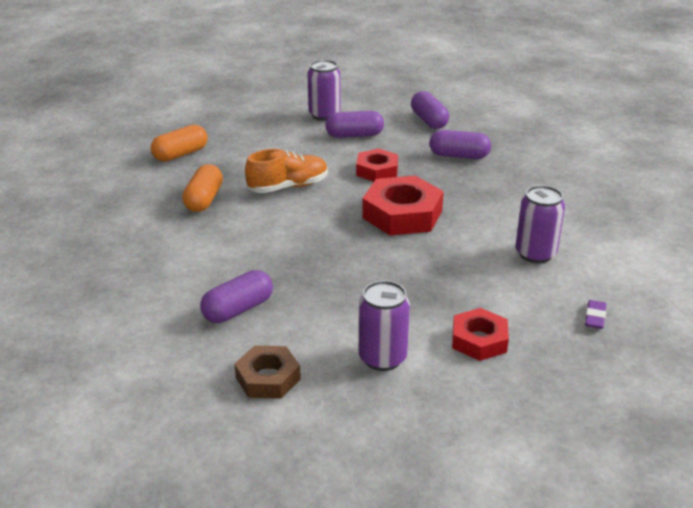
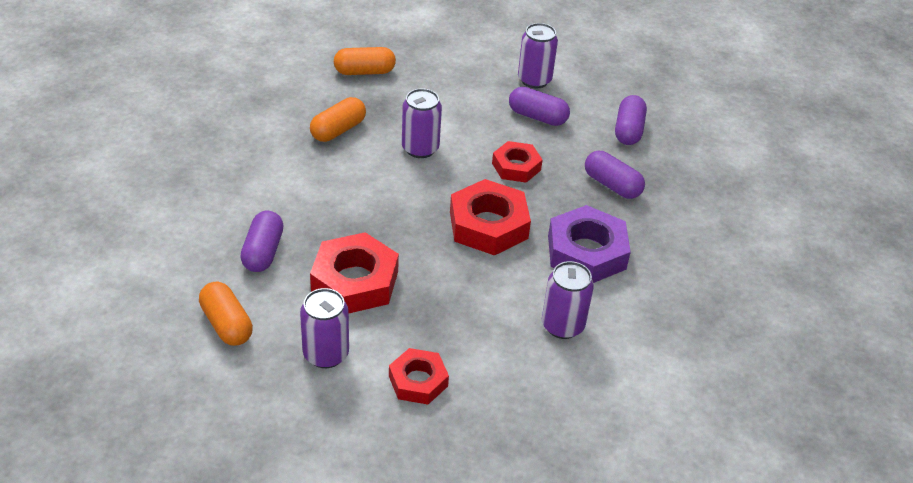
camera: 30 degrees right, 10 degrees up
purple capsule [200,270,273,323] -> purple capsule turned 75 degrees counterclockwise [240,211,283,272]
brown nut [234,345,301,399] -> orange capsule [199,282,253,346]
orange shoe [245,149,328,193] -> purple can [402,88,442,158]
purple eraser [585,300,606,329] -> none
none -> red nut [310,232,399,313]
none -> purple nut [548,205,631,283]

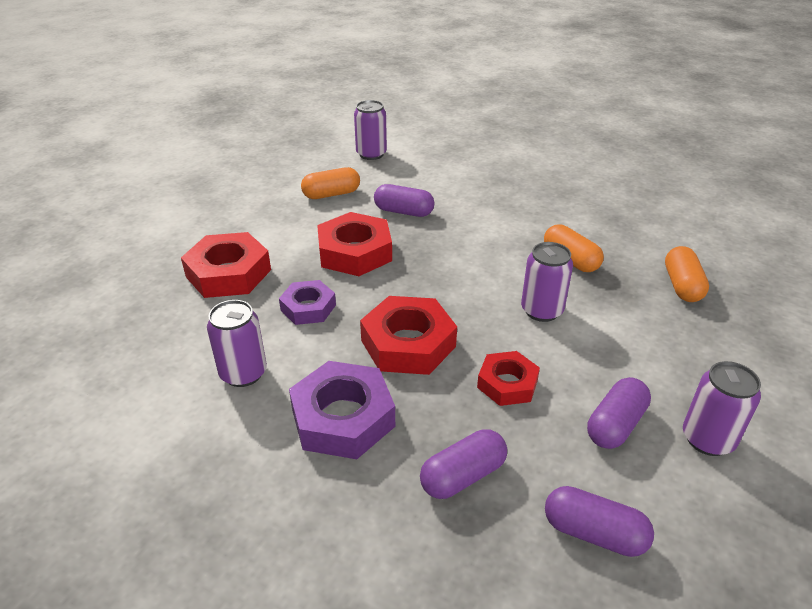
camera: 105 degrees right, 5 degrees down
purple can [300,288,349,368] -> purple can moved to [354,100,387,160]
red nut [389,348,449,404] -> red nut [181,232,271,298], size x1.62
none -> purple nut [279,280,336,325]

